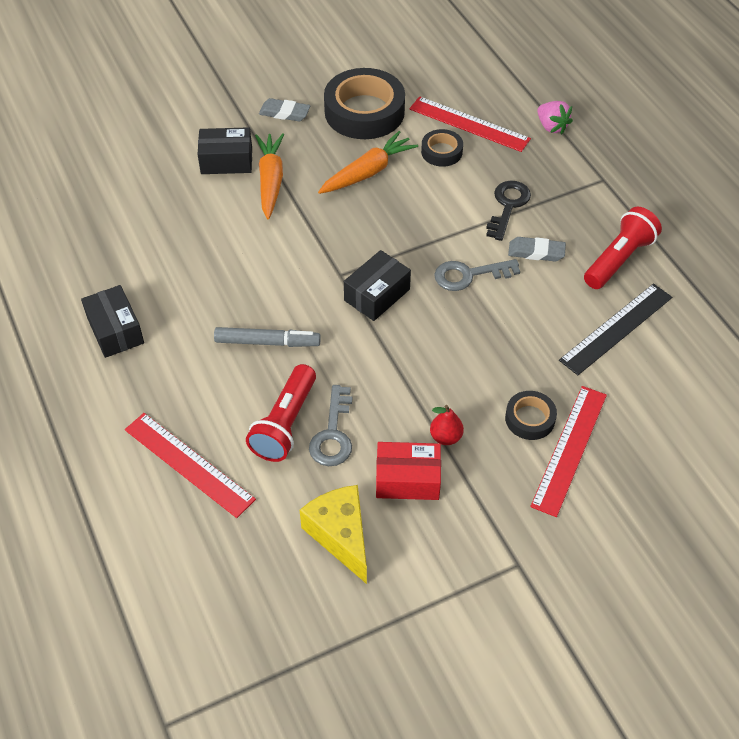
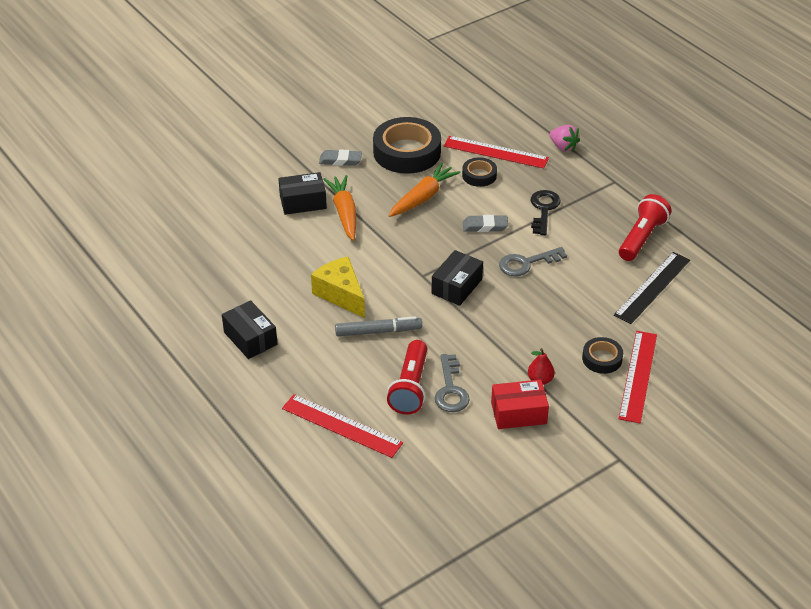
camera: 10 degrees left, 10 degrees down
yellow cheese [300,485,367,584] -> yellow cheese moved to [311,257,365,318]
grey eraser [508,237,566,262] -> grey eraser moved to [463,215,508,232]

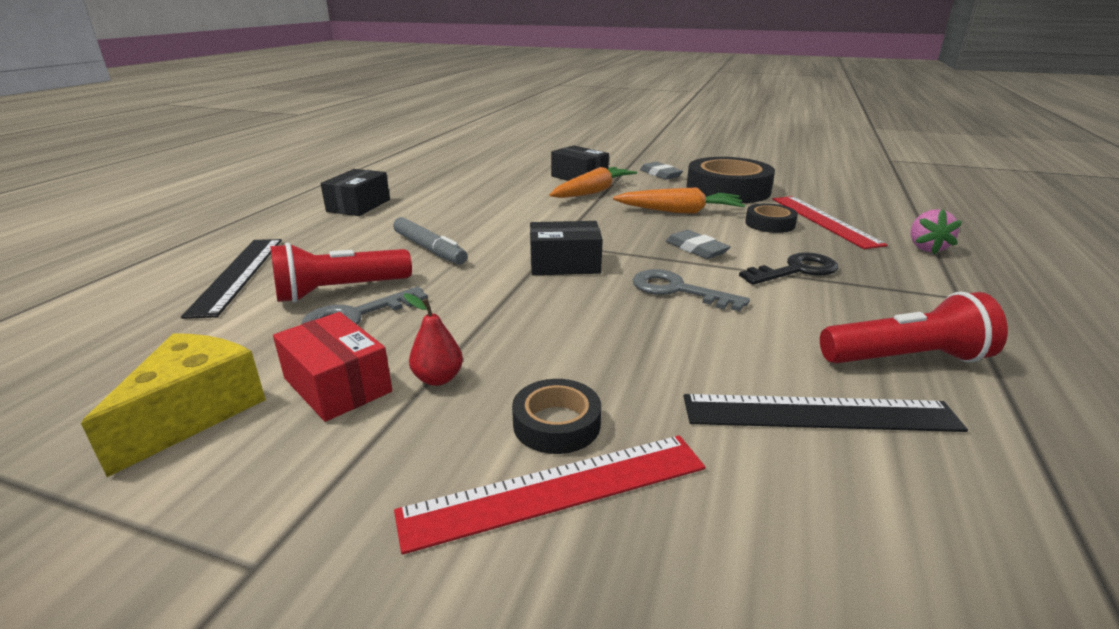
camera: 55 degrees right, 15 degrees down
red ruler [282,394,403,458] -> black ruler [181,239,282,319]
yellow cheese [311,257,365,318] -> yellow cheese moved to [81,333,266,477]

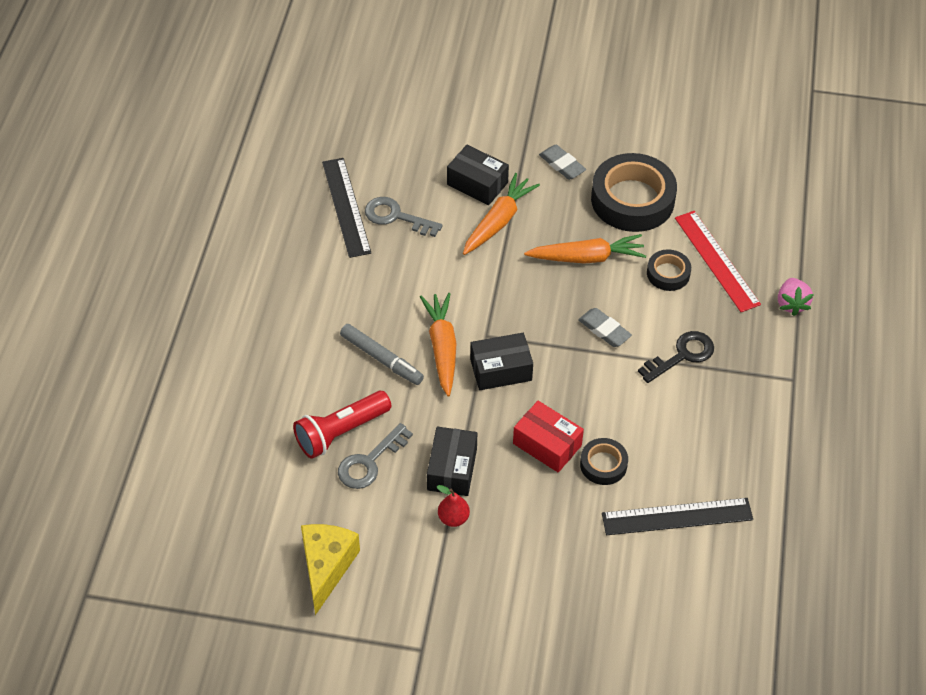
camera: 10 degrees left, 25 degrees up
black ruler [181,239,282,319] -> black ruler moved to [322,158,371,258]
red box [273,312,392,422] -> red box moved to [513,401,584,473]
black box [321,169,390,216] -> black box moved to [427,427,477,496]
red ruler [394,435,706,555] -> none
black tape [512,379,601,454] -> black tape moved to [580,438,628,485]
grey key [633,269,750,312] -> grey key moved to [365,197,443,237]
red flashlight [820,291,1008,363] -> none
none -> orange carrot [420,293,457,397]

